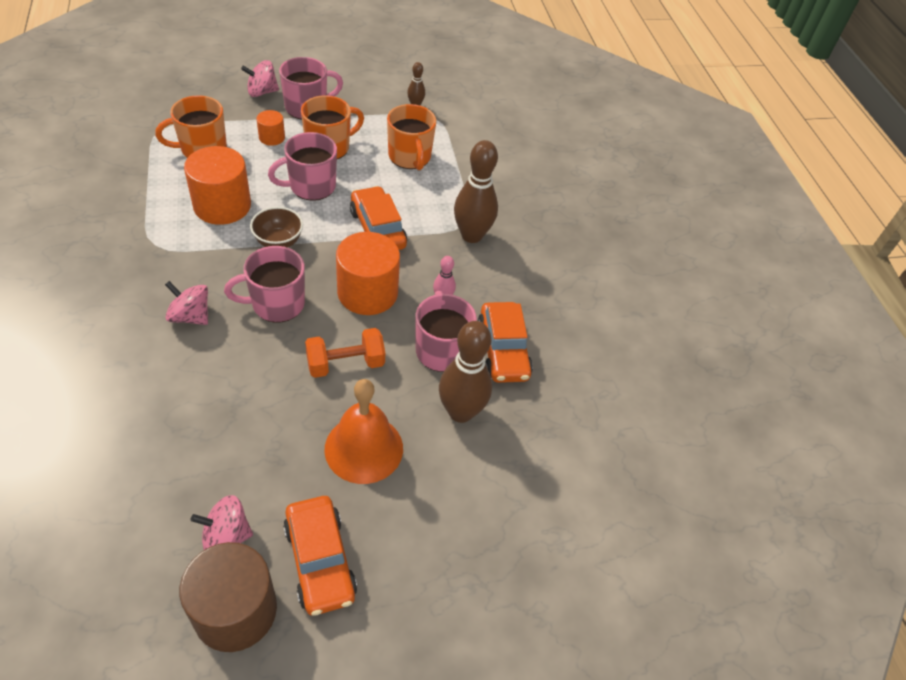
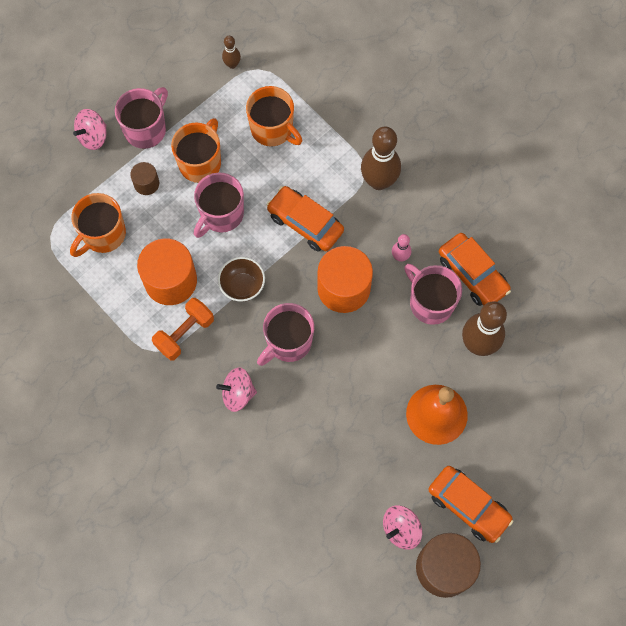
camera: 25 degrees left, 20 degrees up
orange cylinder [257,110,285,146] -> brown cylinder [130,162,159,195]
orange dumbbell [305,328,385,378] -> orange dumbbell moved to [152,298,214,361]

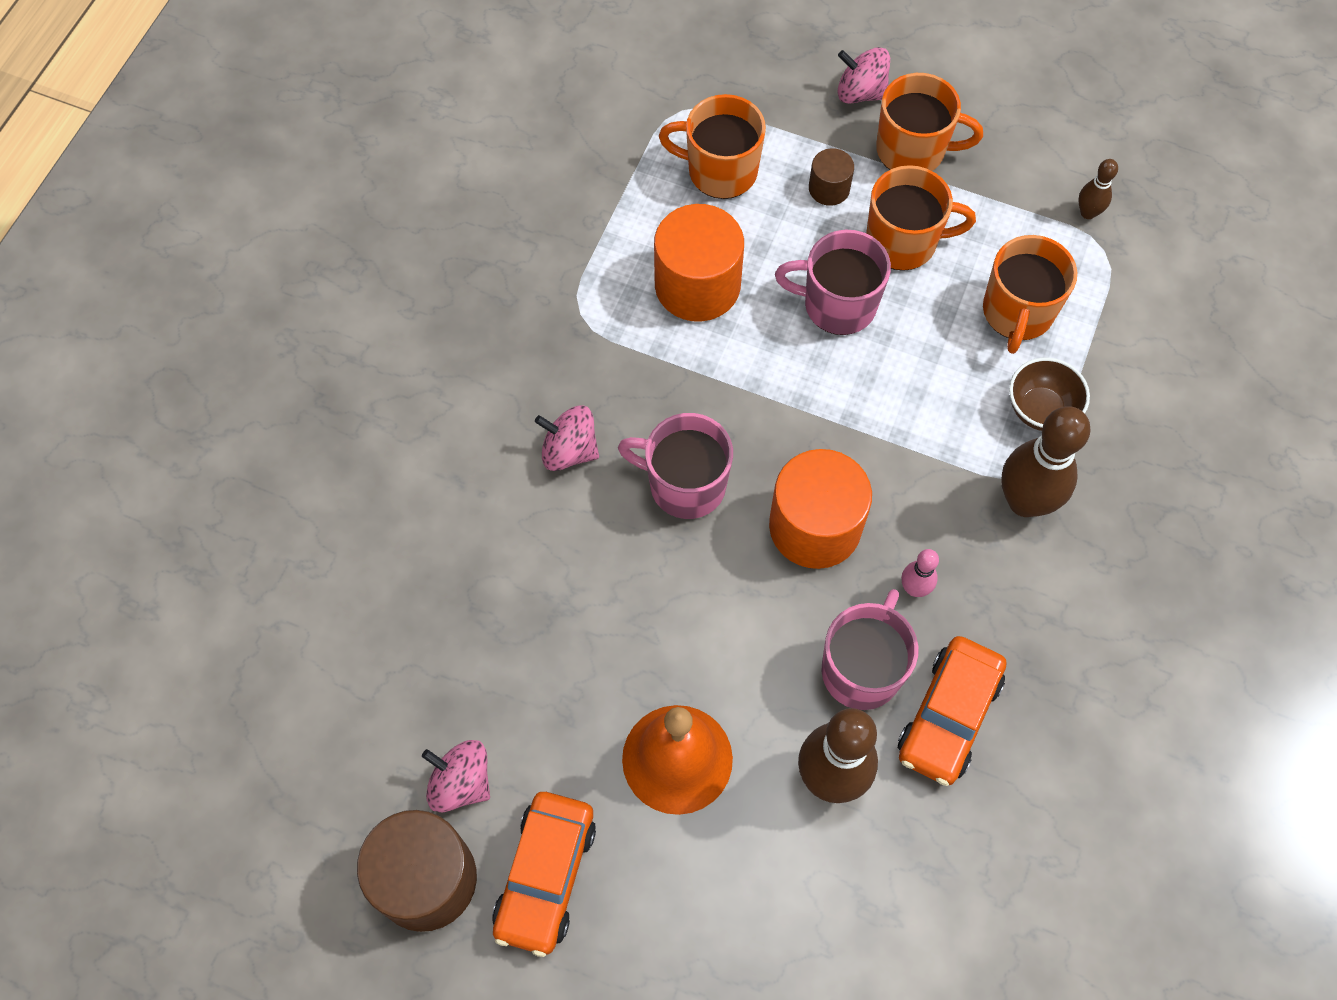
camera: 65 degrees right, 5 degrees down
pink mug [115,87,168,149] -> orange mug [876,73,983,171]
orange dumbbell [152,298,214,361] -> none
pink spinning top [216,367,257,412] -> pink spinning top turned 45 degrees counterclockwise [535,405,599,471]
brown bowl [218,257,265,302] -> brown bowl moved to [1009,357,1090,431]
orange car [266,186,344,252] -> none

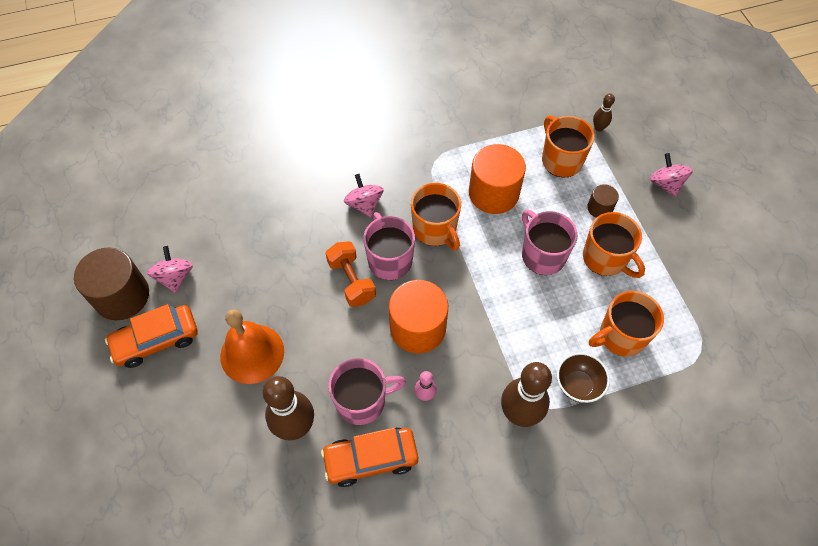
camera: 50 degrees right, 5 degrees down
orange mug [876,73,983,171] -> orange mug moved to [411,183,461,250]
brown bowling pin [1079,159,1118,219] -> brown bowling pin moved to [593,94,615,131]
none -> orange dumbbell [326,241,376,307]

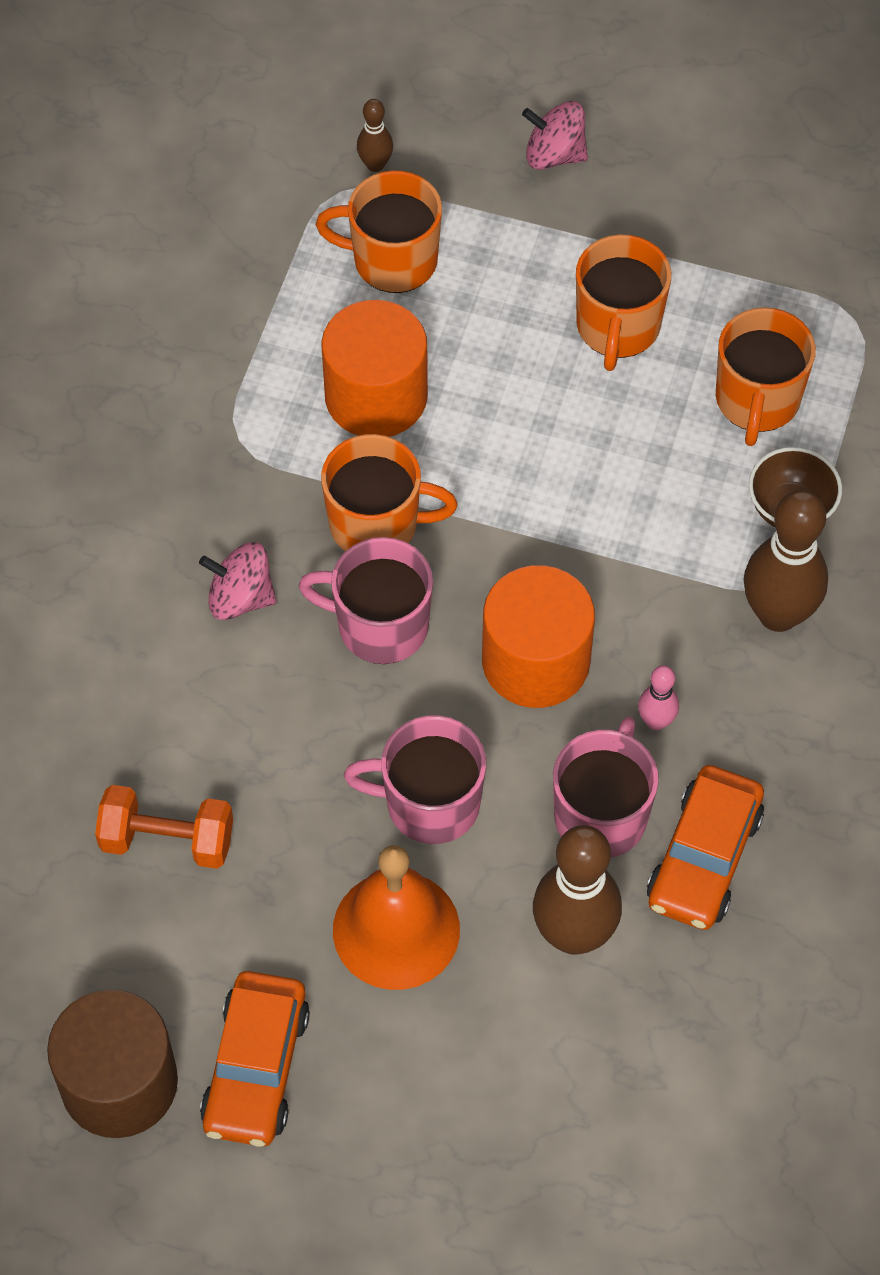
camera: 55 degrees left, 0 degrees up
pink spinning top [147,246,193,293] -> none
orange dumbbell [326,241,376,307] -> orange dumbbell moved to [95,785,233,869]
pink mug [522,210,578,275] -> pink mug moved to [344,715,486,844]
orange mug [583,212,645,278] -> orange mug turned 105 degrees clockwise [576,234,671,371]
brown cylinder [587,184,619,218] -> none

